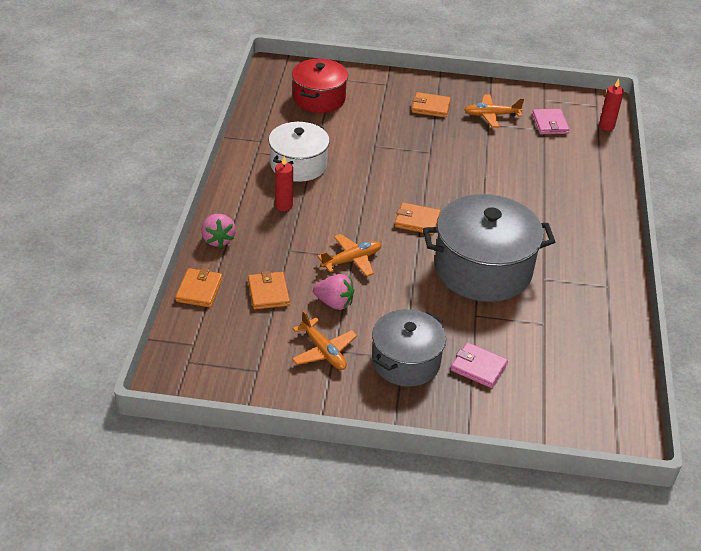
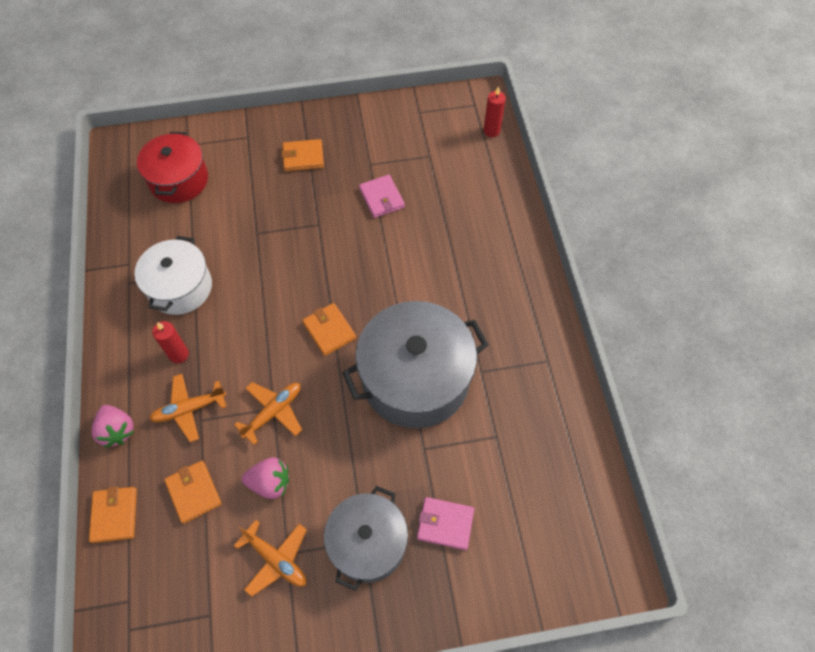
camera: 15 degrees left, 20 degrees up
orange wallet [394,202,441,235] -> orange wallet turned 60 degrees clockwise [302,303,356,356]
orange plane [464,95,524,127] -> orange plane moved to [149,374,226,442]
pink wallet [532,109,570,134] -> pink wallet moved to [359,175,405,218]

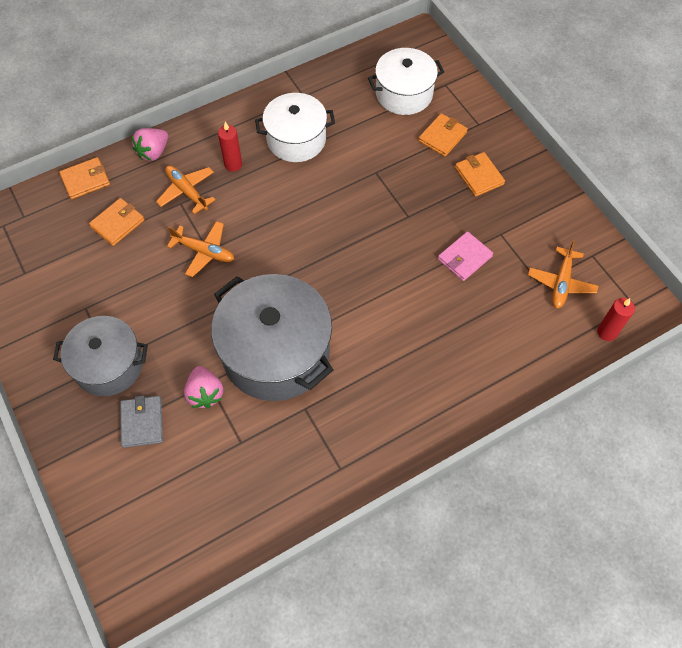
camera: 70 degrees right, 0 degrees up
red pot [137,132,208,203] -> white pot [368,48,444,115]
orange plane [234,520,307,597] -> orange plane moved to [528,240,598,308]
pink strawberry [242,457,289,499] -> pink strawberry moved to [184,366,223,409]
orange wallet [302,303,356,356] -> orange wallet moved to [418,113,468,157]
pink wallet [417,497,474,550] -> grey wallet [120,396,163,448]

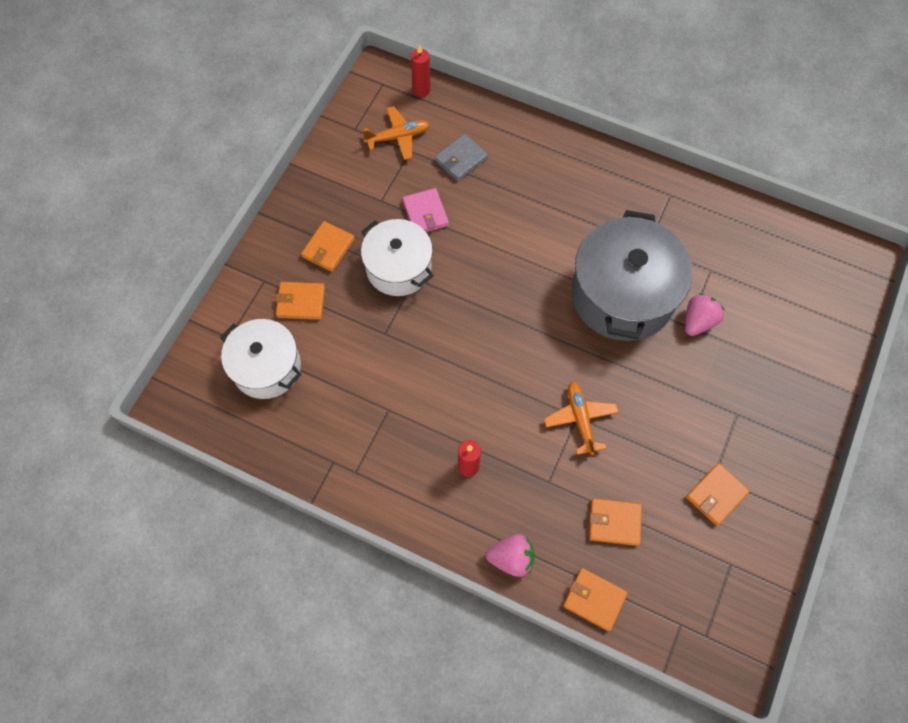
camera: 125 degrees left, 5 degrees up
grey pot [53,316,148,396] -> none
grey wallet [120,396,163,448] -> grey wallet moved to [435,134,488,181]
orange plane [156,165,216,214] -> none
white pot [255,93,335,162] -> white pot moved to [361,219,434,296]
pink wallet [438,231,493,281] -> pink wallet turned 60 degrees clockwise [403,188,449,232]
none -> orange wallet [686,463,750,526]

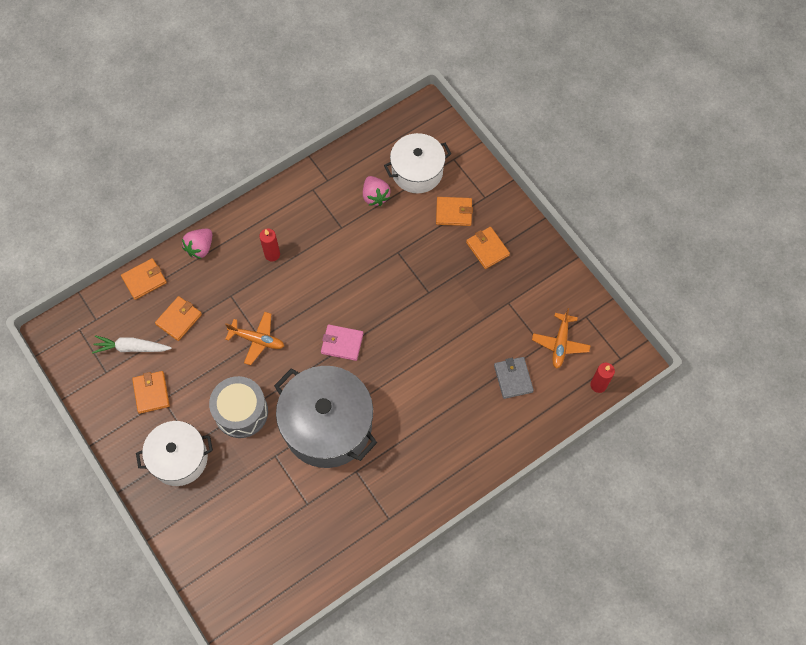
camera: 120 degrees right, 0 degrees up
orange wallet [276,282,325,320] -> orange wallet turned 60 degrees clockwise [436,197,473,226]
white pot [361,219,434,296] -> white pot moved to [136,421,213,486]
pink wallet [403,188,449,232] -> pink wallet moved to [321,324,363,361]
pink strawberry [685,293,725,336] -> pink strawberry moved to [363,176,390,206]
none -> white carrot [92,335,172,353]
none -> grey drum [209,376,268,438]

